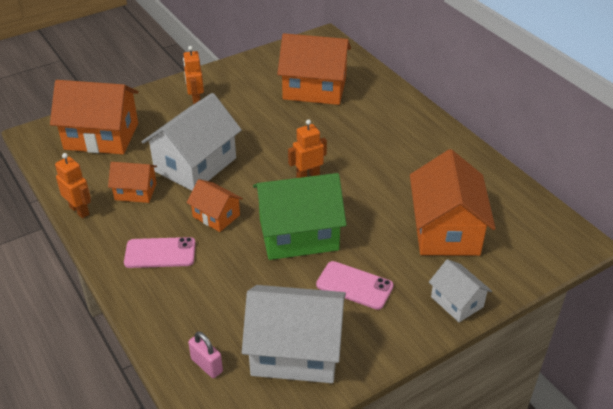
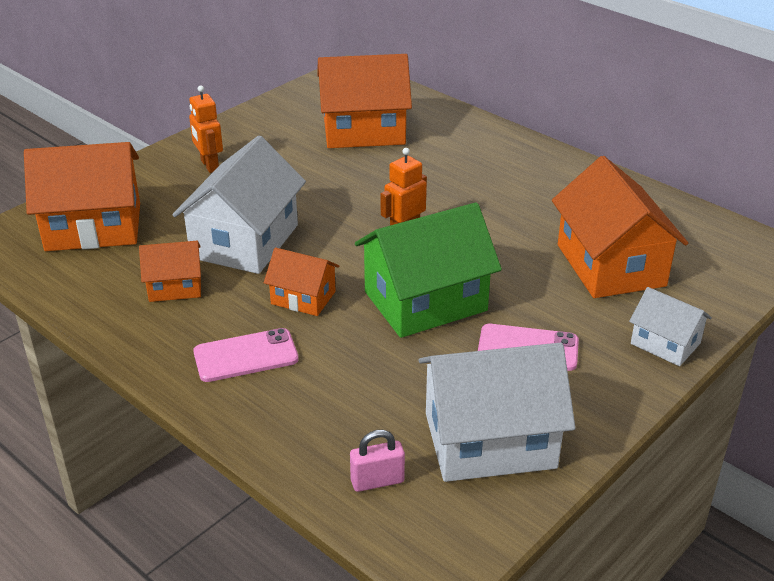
camera: 15 degrees left, 5 degrees down
orange robot [55,153,91,218] -> none
pink padlock [188,331,223,378] -> pink padlock turned 45 degrees counterclockwise [350,430,405,492]

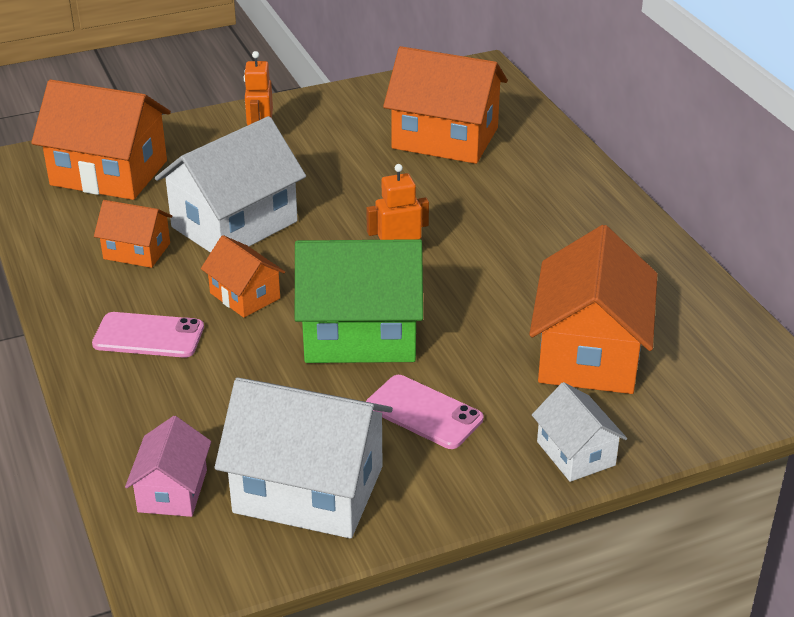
camera: 25 degrees right, 0 degrees up
pink padlock [350,430,405,492] -> pink house [125,416,211,517]

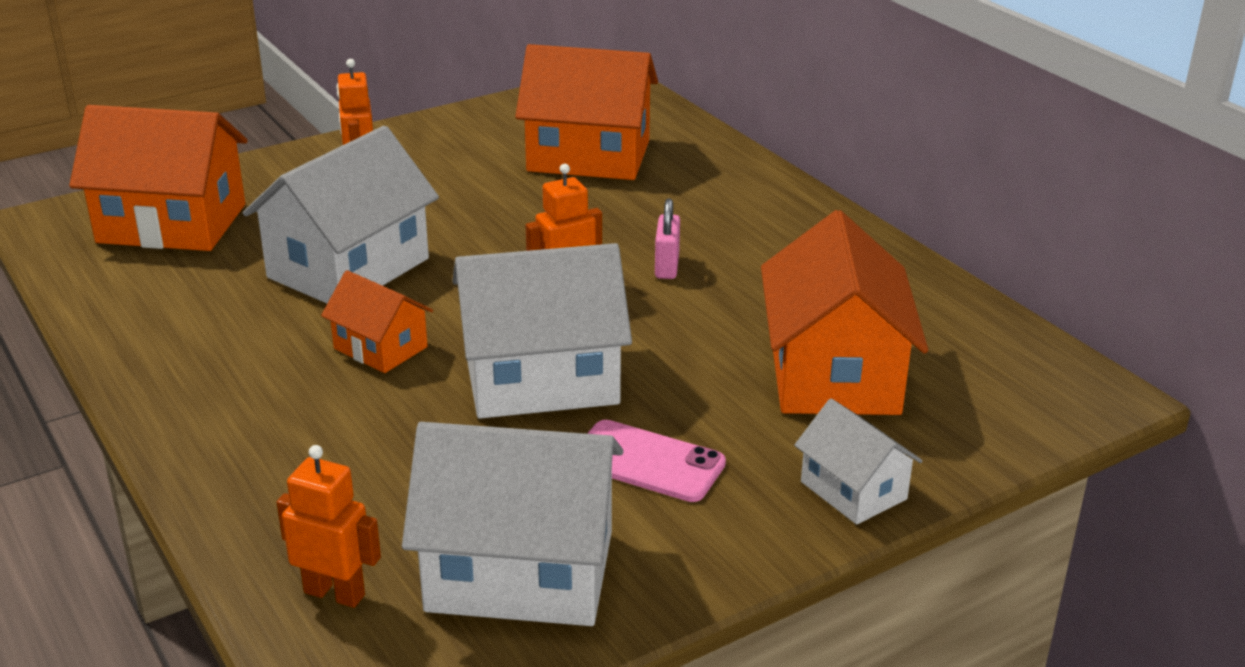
camera: 10 degrees left, 5 degrees down
pink phone [92,312,204,358] -> none
orange house [94,200,172,268] -> none
pink house [125,416,211,517] -> orange robot [276,445,381,608]
green house [295,239,423,363] -> white house [452,243,632,419]
none -> pink padlock [655,198,680,279]

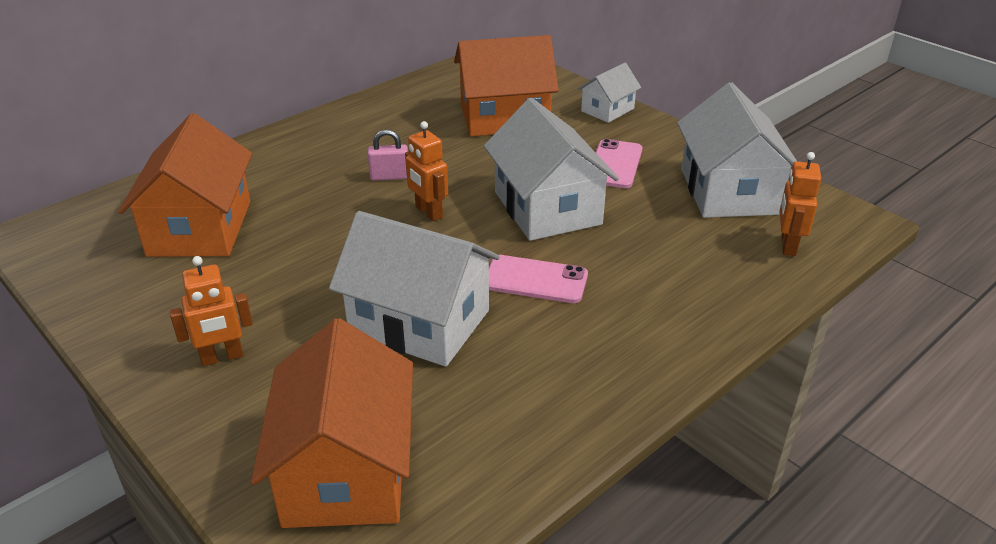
camera: 100 degrees left, 5 degrees up
orange house [321,270,433,373] -> pink phone [489,255,588,303]

